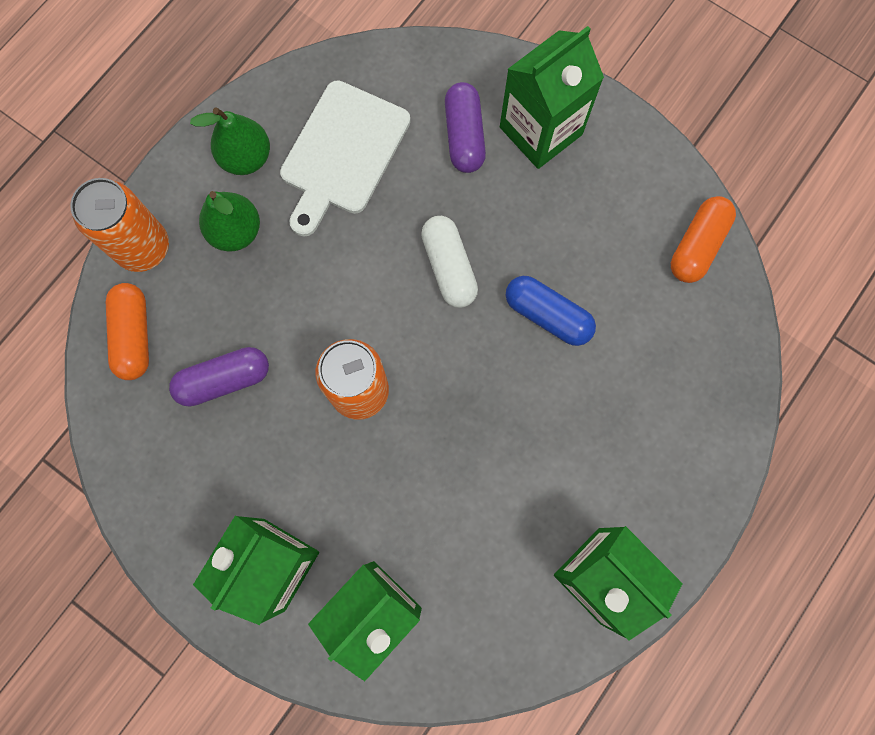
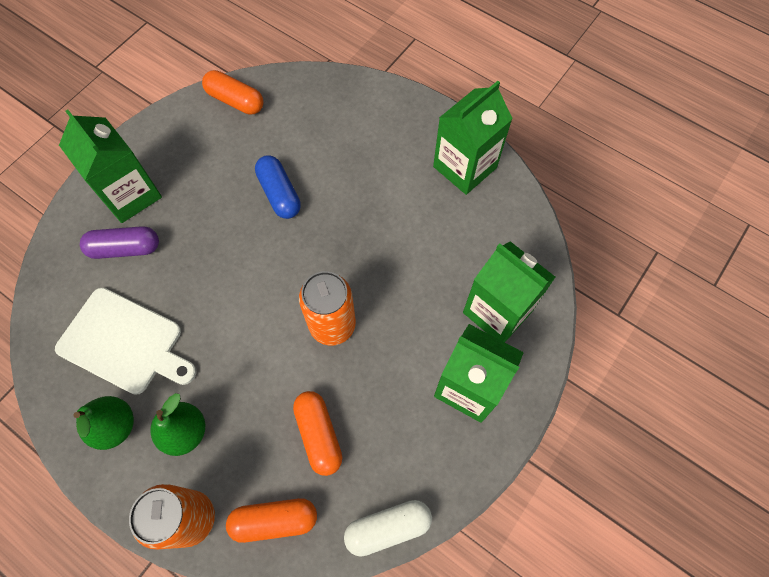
camera: 90 degrees left, 10 degrees down
purple capsule [169,347,269,406] -> orange capsule [293,391,342,476]
white capsule [421,216,478,308] -> white capsule moved to [344,500,432,557]
blue capsule [506,276,596,346] -> blue capsule turned 60 degrees counterclockwise [255,155,301,219]

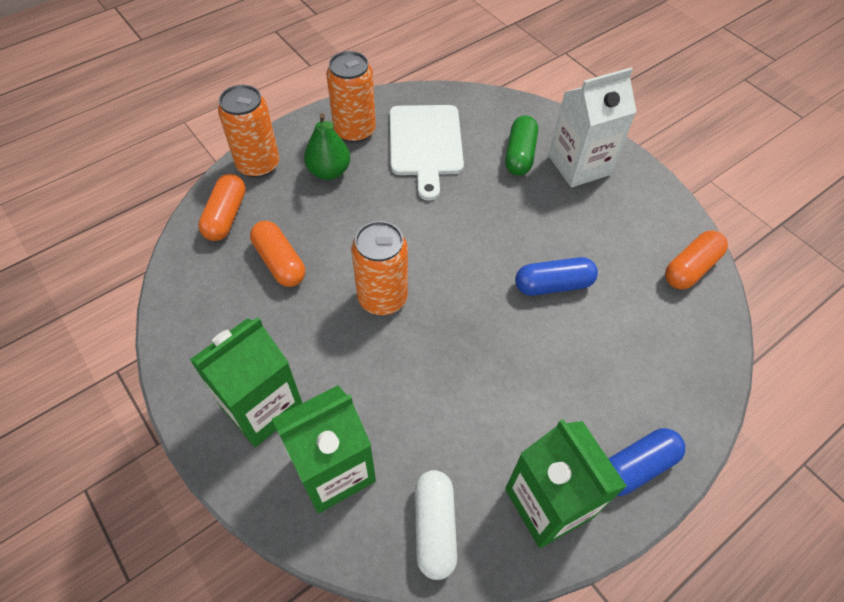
camera: 105 degrees right, 10 degrees down
white cutting board [55,288,196,395] -> white cutting board turned 45 degrees counterclockwise [390,105,464,201]
green carton [59,110,162,223] -> white carton [548,68,637,187]
green pear [73,396,134,450] -> orange can [326,51,376,143]
purple capsule [80,226,159,259] -> green capsule [505,116,538,175]
orange capsule [293,391,342,476] -> orange capsule turned 60 degrees clockwise [250,221,305,287]
white capsule [344,500,432,557] -> white capsule moved to [415,470,457,580]
none -> blue capsule [608,428,685,496]

